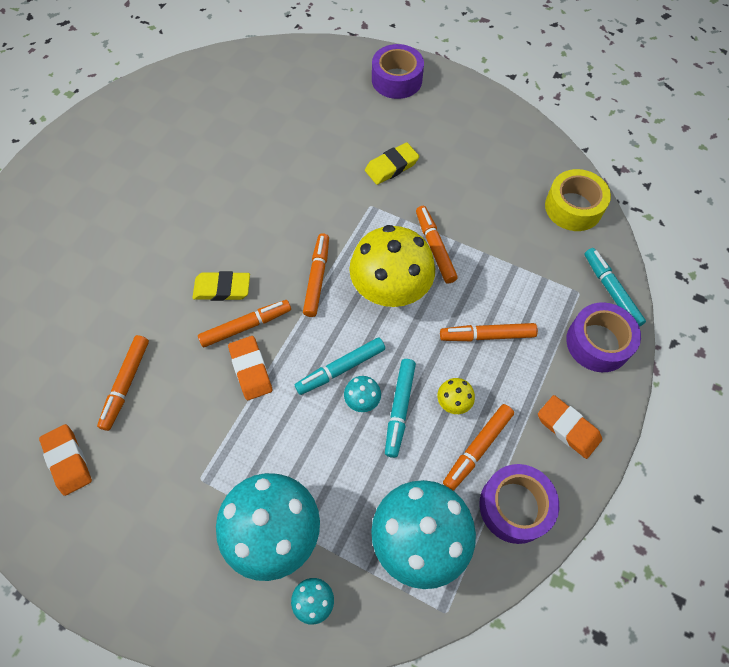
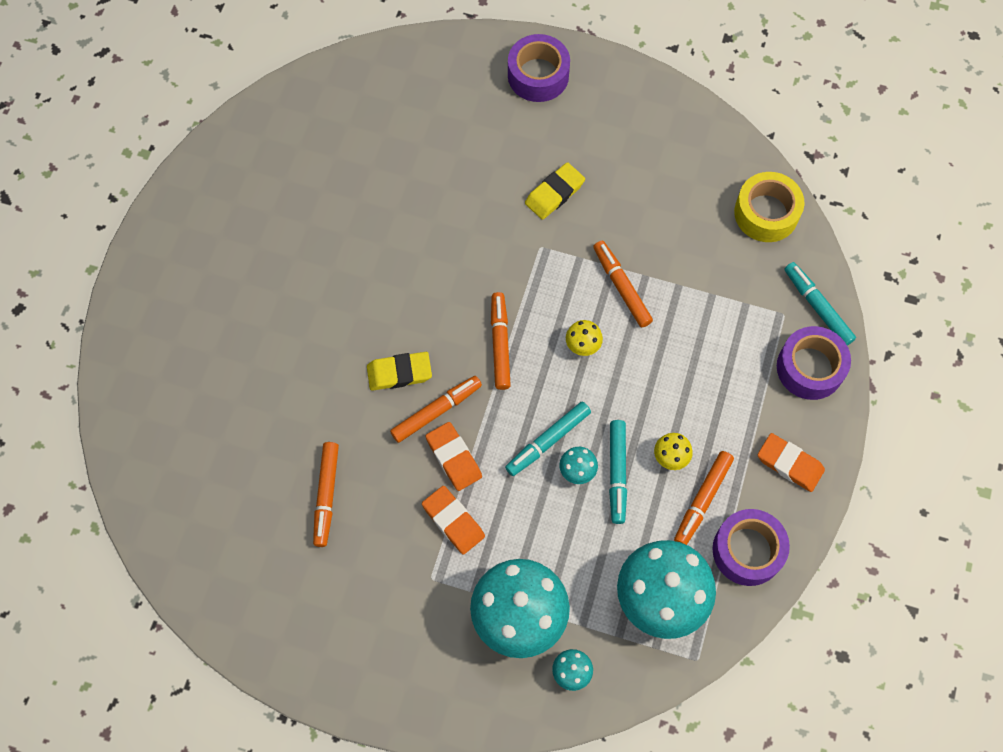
camera: 10 degrees left, 5 degrees up
orange eraser [39,424,92,496] -> orange eraser moved to [422,486,485,554]
yellow mushroom [349,225,435,307] -> yellow mushroom [566,320,603,356], size x0.41
orange marker [440,323,538,341] -> none

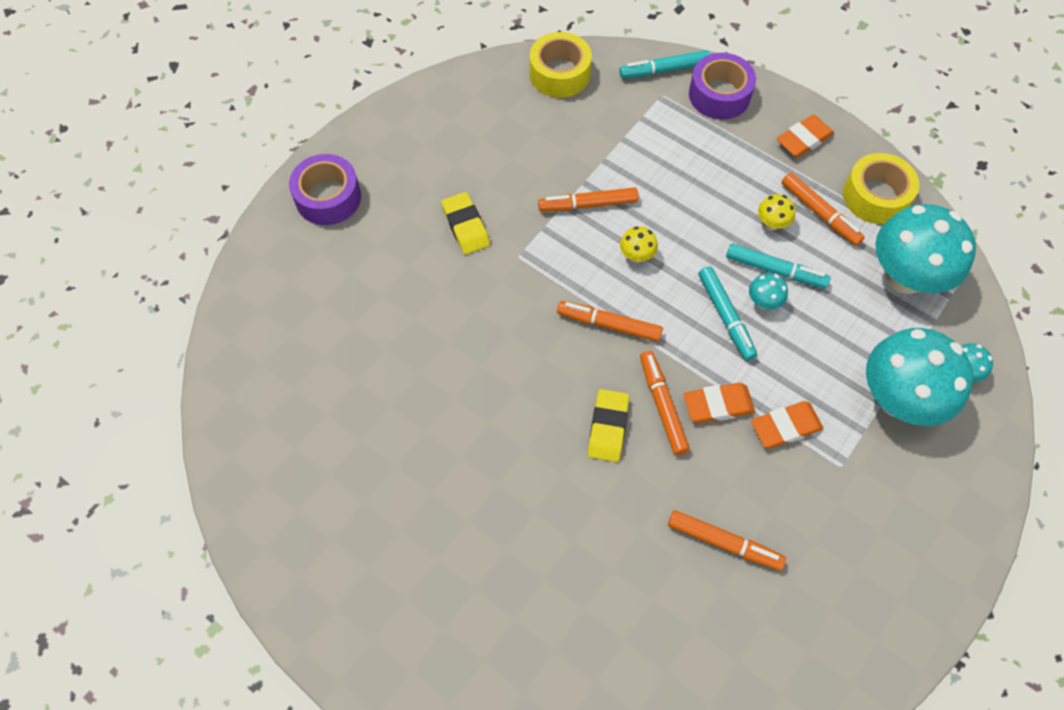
camera: 70 degrees left, 5 degrees down
purple tape [712,509,790,586] -> yellow tape [843,153,919,224]

